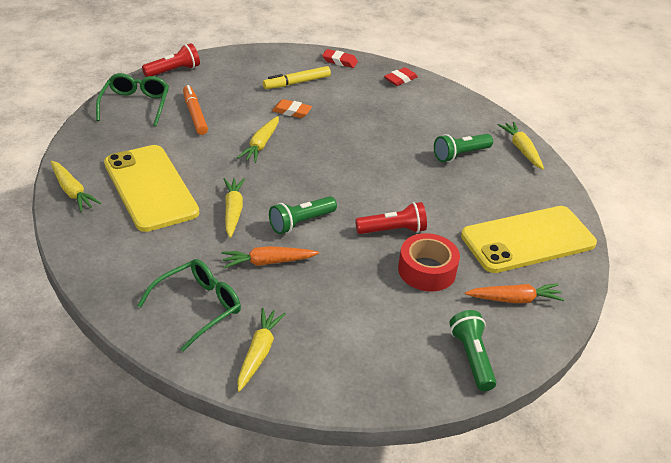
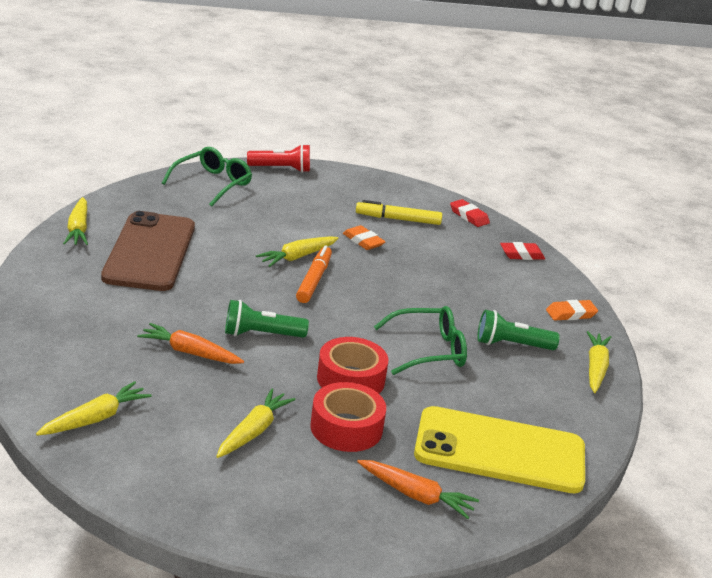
camera: 30 degrees right, 10 degrees down
yellow phone [104,145,199,232] -> brown phone [101,211,195,291]
green glasses [137,259,241,352] -> green glasses moved to [374,306,467,375]
orange marker [183,85,208,135] -> orange marker moved to [296,245,332,303]
yellow carrot [224,178,245,238] -> yellow carrot moved to [216,389,296,458]
red flashlight [355,202,427,234] -> red tape [317,337,388,393]
green flashlight [449,310,496,391] -> none
none -> orange eraser [546,300,598,321]

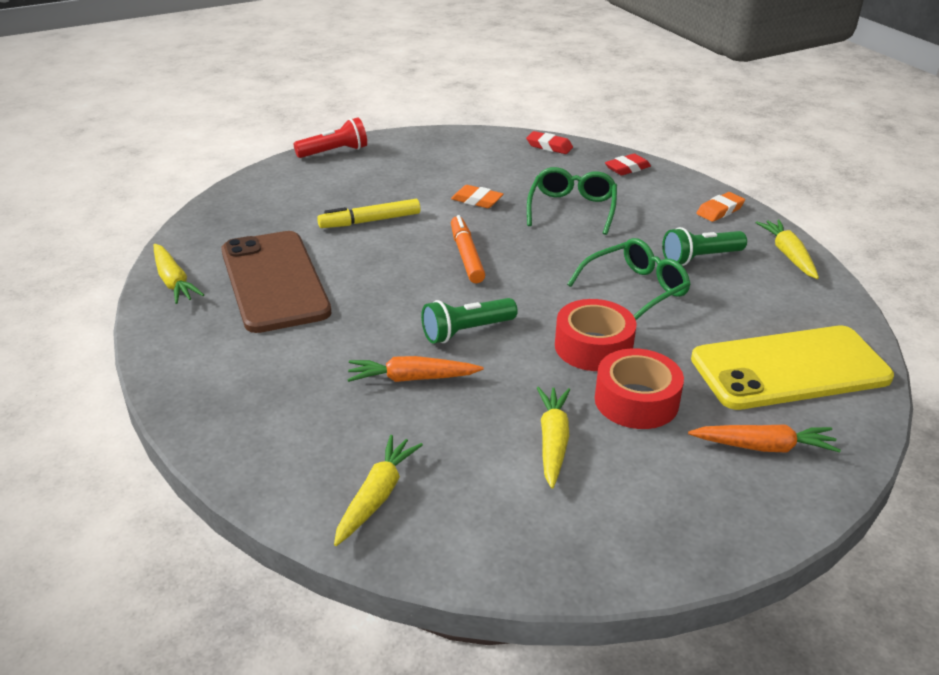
camera: 20 degrees left, 5 degrees up
green glasses [162,147,252,207] -> green glasses moved to [527,167,617,235]
yellow carrot [256,236,339,267] -> none
yellow marker [356,200,442,225] -> yellow marker moved to [317,199,421,228]

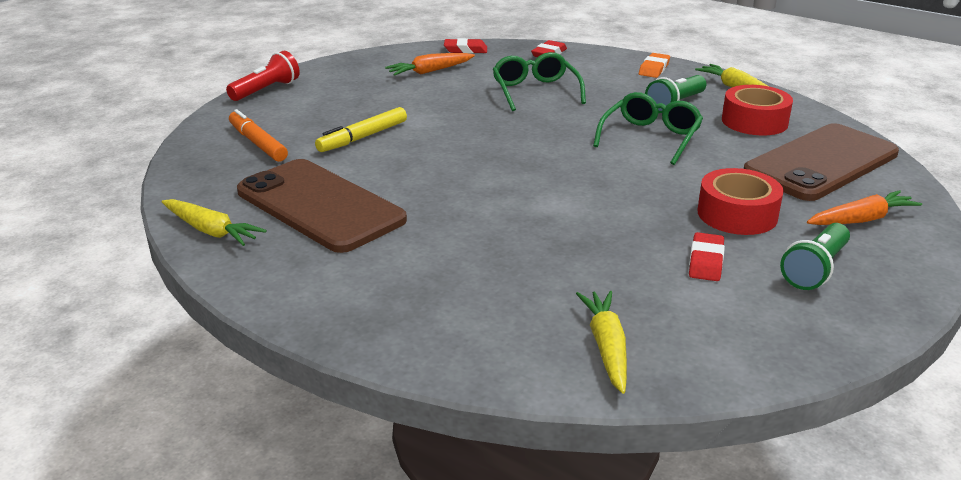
camera: 25 degrees left, 5 degrees down
orange carrot [347,356,484,382] -> orange carrot moved to [385,53,475,76]
green flashlight [421,298,518,344] -> green flashlight moved to [780,223,850,290]
orange eraser [451,185,503,208] -> none
orange marker [451,215,485,283] -> orange marker moved to [229,109,288,162]
yellow carrot [537,387,570,489] -> red eraser [689,232,725,281]
red tape [555,299,637,371] -> red tape moved to [722,85,793,135]
yellow phone [691,326,894,410] -> brown phone [744,123,899,201]

